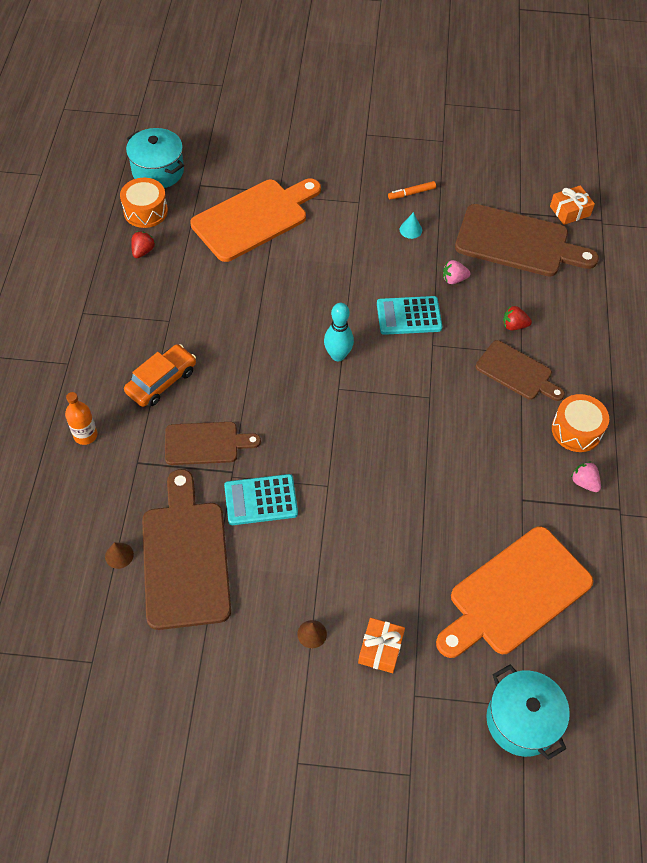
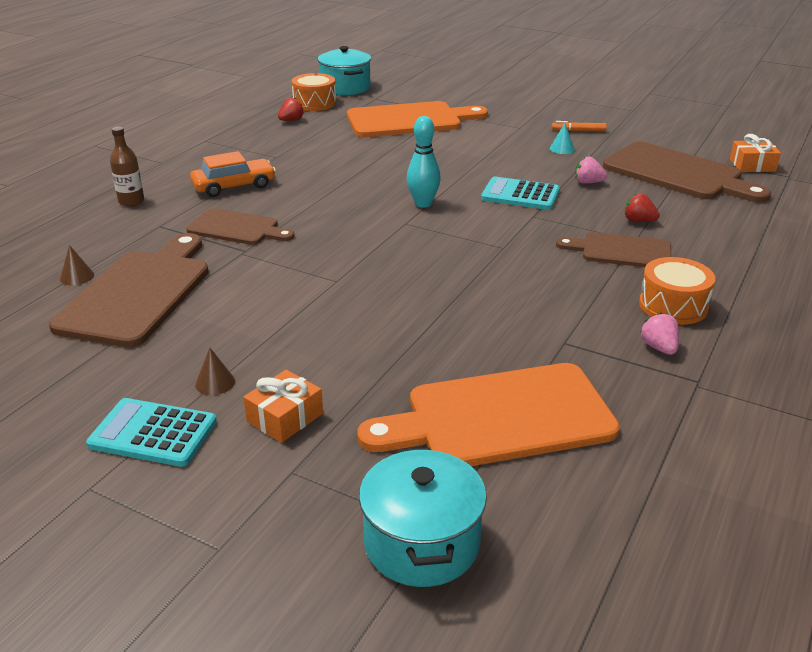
camera: 25 degrees right, 25 degrees down
orange bottle [65,392,98,445] -> brown bottle [110,127,144,206]
turquoise calculator [224,474,298,525] -> turquoise calculator moved to [86,398,217,467]
brown cutting board [476,340,565,401] -> brown cutting board turned 135 degrees clockwise [556,232,671,267]

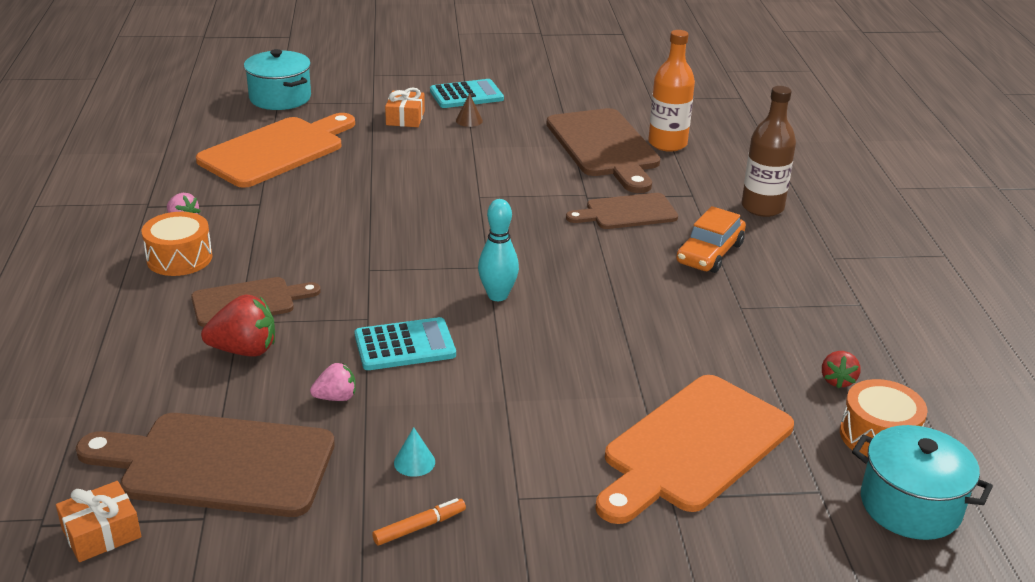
camera: 145 degrees right, 0 degrees up
brown cone [60,245,94,285] -> orange bottle [648,30,695,152]
brown bottle [110,127,144,206] -> brown bottle [741,86,796,217], size x1.57
red strawberry [624,193,660,222] -> red strawberry [201,294,275,357], size x1.67

